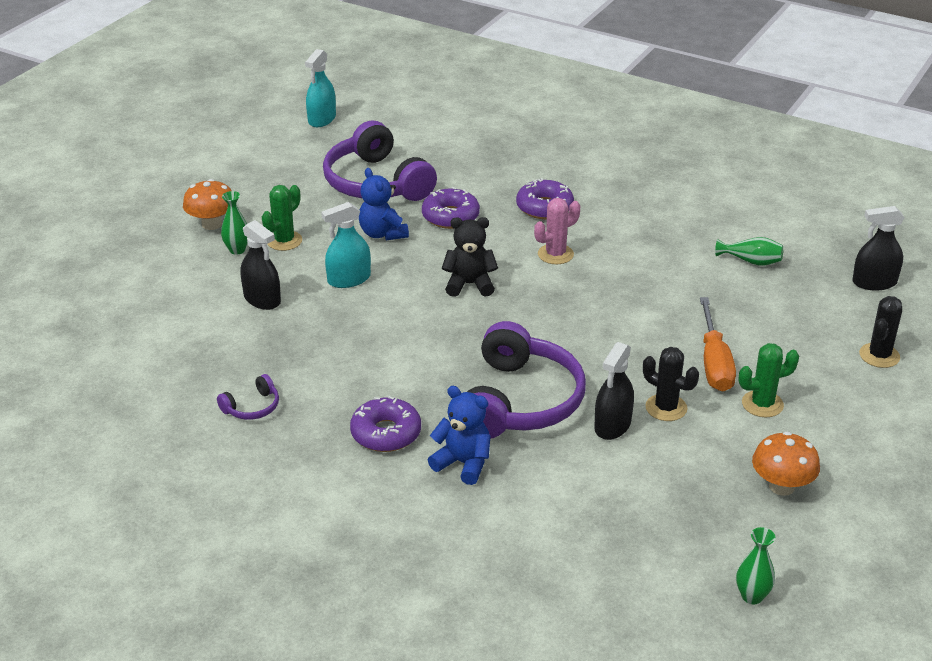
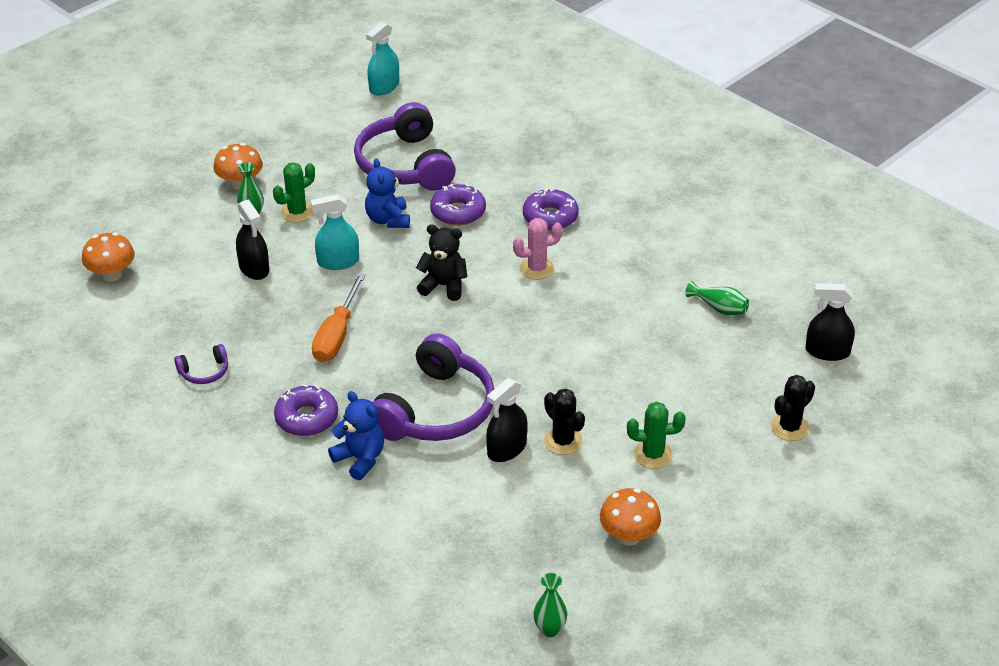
camera: 15 degrees right, 5 degrees up
orange screwdriver [700,297,736,392] -> orange screwdriver moved to [312,273,366,362]
none -> orange mushroom [82,232,135,282]

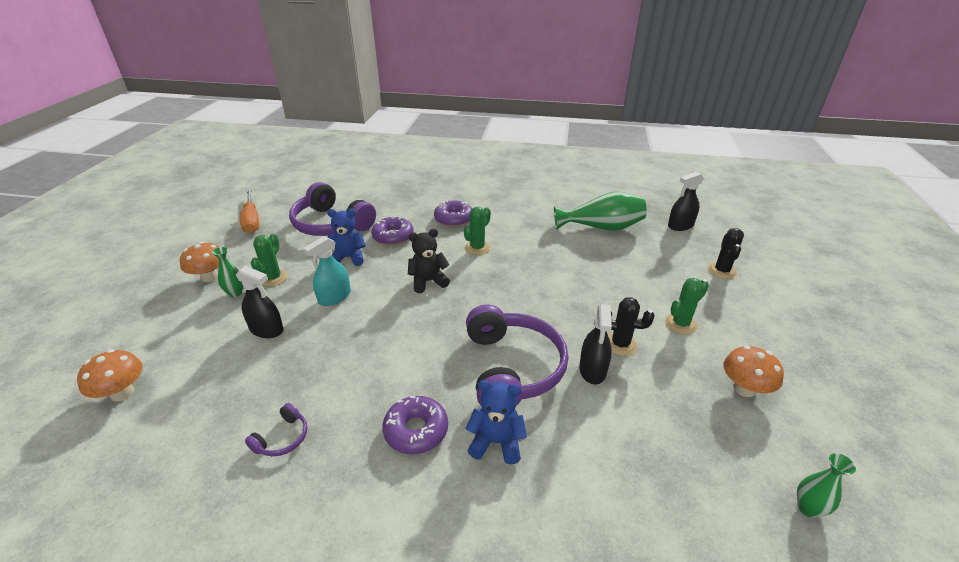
camera: 35 degrees left, 5 degrees down
orange screwdriver [312,273,366,362] -> orange screwdriver moved to [240,189,259,233]
blue teddy bear [365,158,410,228] -> blue teddy bear turned 135 degrees clockwise [327,209,366,266]
turquoise spray bottle [366,22,399,95] -> none
pink cactus [513,218,563,280] -> green cactus [464,207,491,255]
green vase [685,281,749,315] -> green vase [554,192,647,231], size x2.00

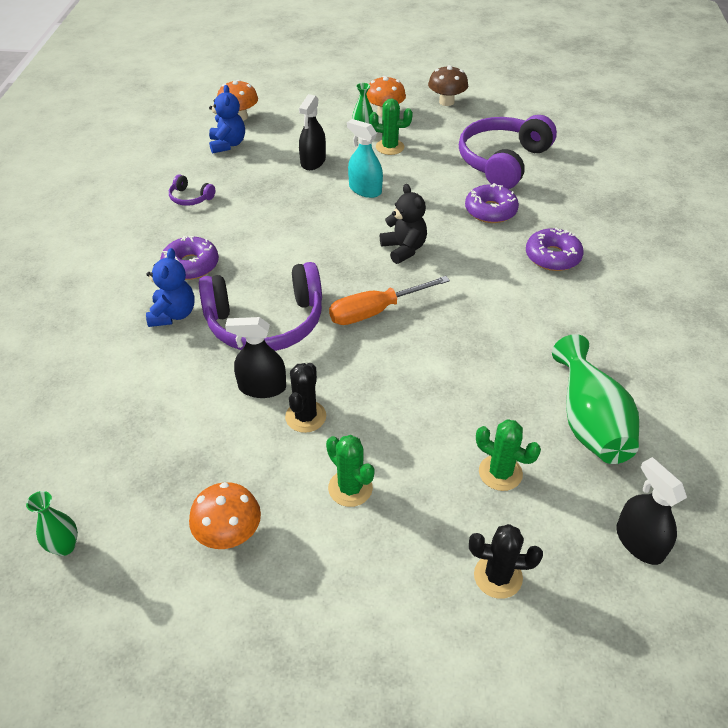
camera: 85 degrees right, 10 degrees up
orange screwdriver [240,189,259,233] -> orange screwdriver moved to [329,276,450,325]
blue teddy bear [327,209,366,266] -> blue teddy bear moved to [209,85,245,154]
green cactus [464,207,491,255] -> green cactus moved to [476,419,541,491]
none -> brown mushroom [428,65,468,106]

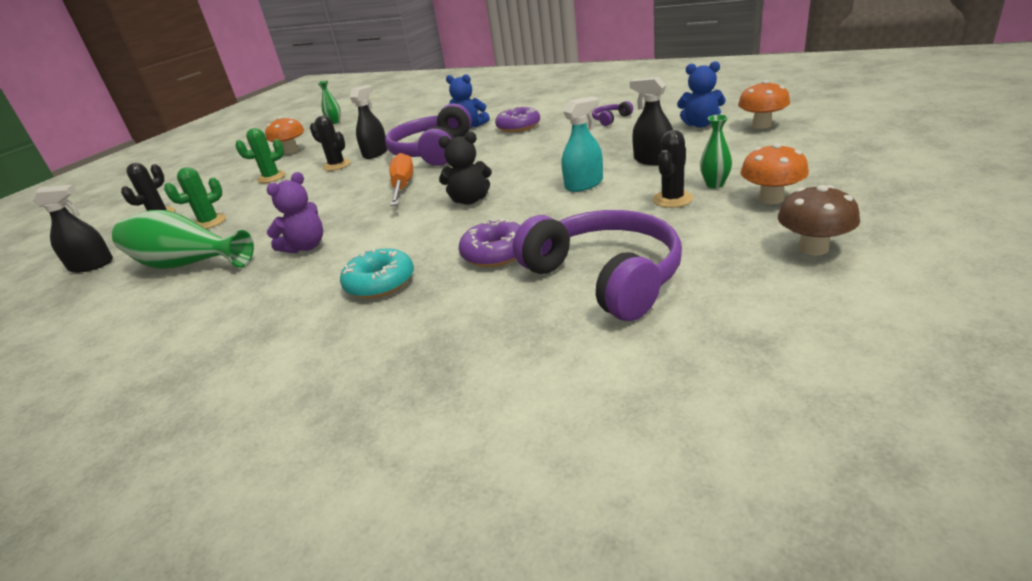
camera: 115 degrees right, 15 degrees down
green cactus [369,99,413,155] -> black cactus [652,130,693,208]
purple donut [526,227,584,271] -> turquoise donut [340,248,414,299]
none -> purple teddy bear [266,172,323,253]

